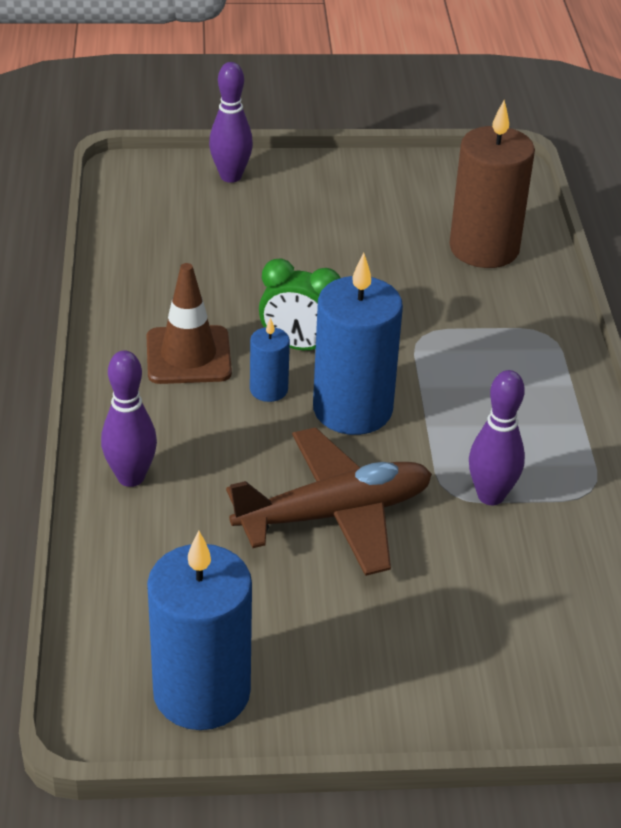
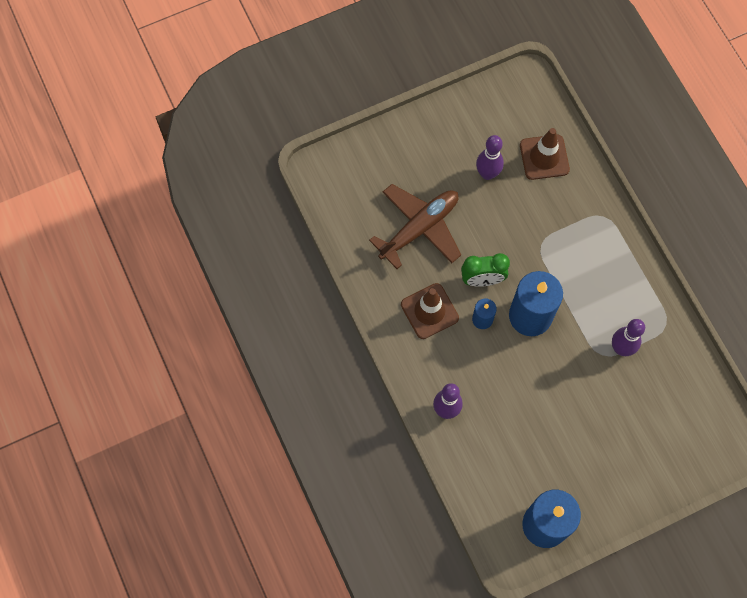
camera: 20 degrees left, 30 degrees up
purple bowling pin [209,62,253,183] -> purple bowling pin moved to [476,135,504,180]
brown plane [226,427,432,576] -> brown plane moved to [369,184,461,269]
brown candle [449,100,535,268] -> brown traffic cone [520,128,570,180]

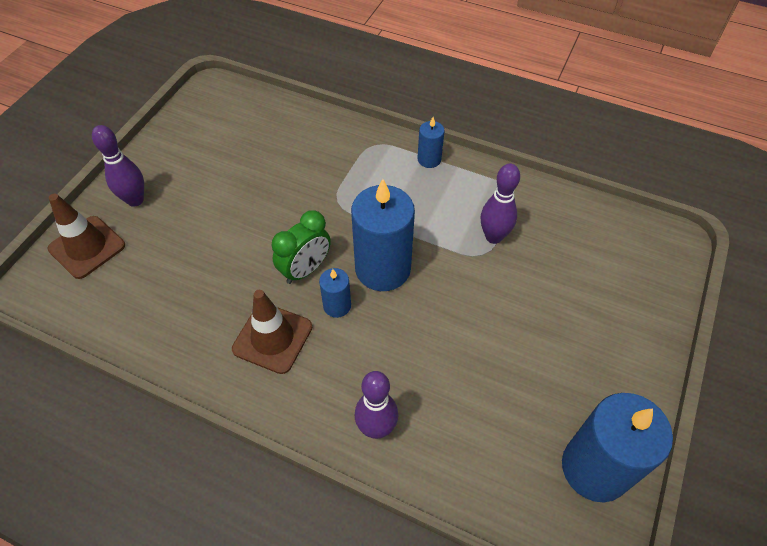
camera: 40 degrees left, 15 degrees down
brown plane [369,184,461,269] -> none
purple bowling pin [476,135,504,180] -> purple bowling pin moved to [92,125,144,207]
brown traffic cone [520,128,570,180] -> brown traffic cone moved to [48,194,125,279]
none -> blue candle [417,117,445,168]

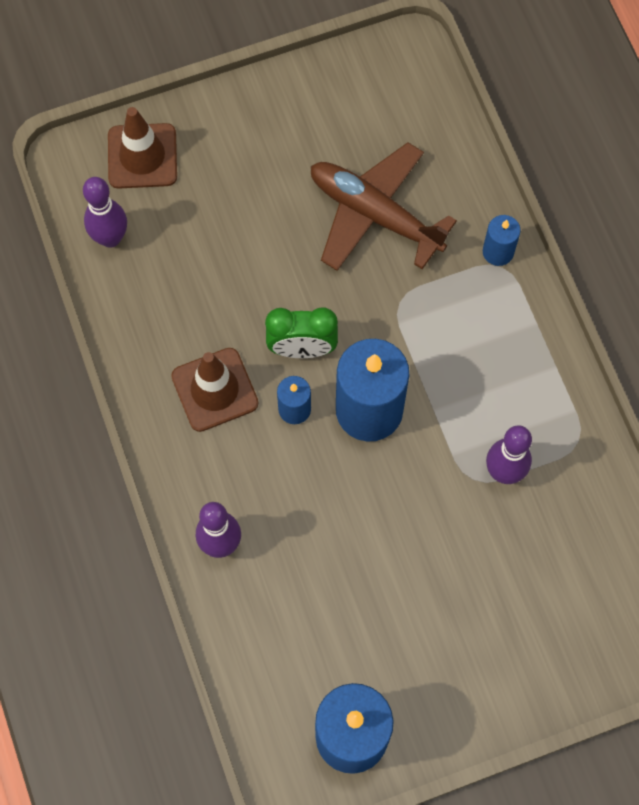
camera: 45 degrees right, 15 degrees up
purple bowling pin [92,125,144,207] -> purple bowling pin moved to [83,177,127,248]
blue candle [417,117,445,168] -> blue candle moved to [483,215,521,266]
none -> brown plane [311,142,457,271]

